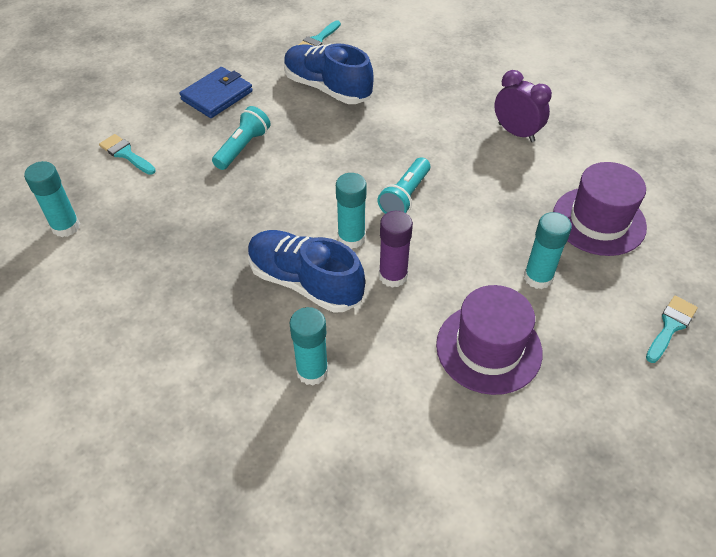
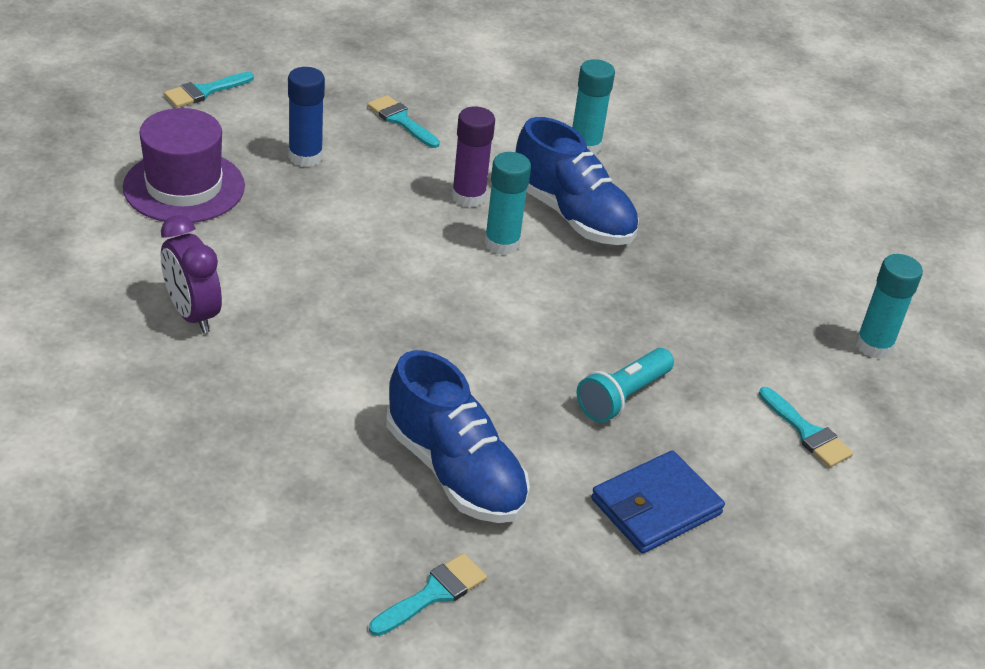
camera: 170 degrees left, 10 degrees down
turquoise flashlight [378,157,430,214] -> none
purple hat [436,285,543,395] -> turquoise brush [367,95,440,148]
turquoise glue stick [524,212,572,289] -> blue glue stick [288,67,325,167]

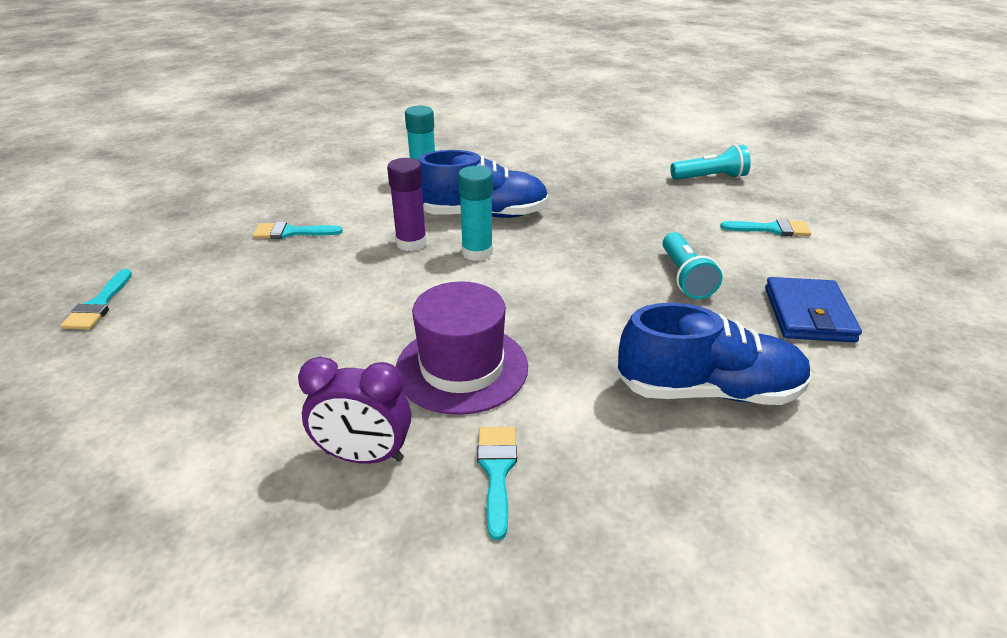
camera: 45 degrees left, 5 degrees down
purple hat [123,108,245,223] -> purple hat moved to [396,281,528,415]
blue glue stick [288,67,325,167] -> none
turquoise brush [369,553,487,636] -> turquoise brush moved to [477,427,517,540]
turquoise glue stick [856,254,923,359] -> turquoise flashlight [670,145,751,180]

